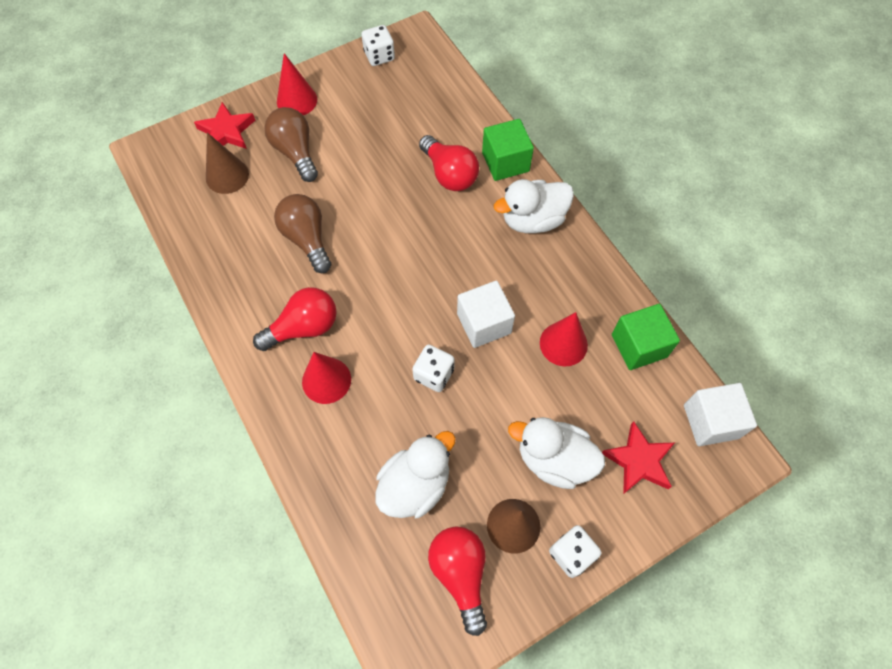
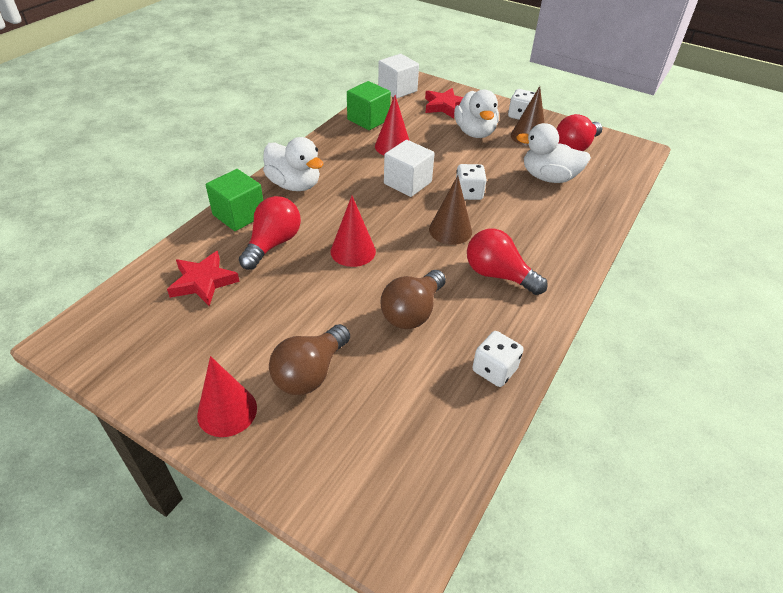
camera: 120 degrees left, 20 degrees down
red star [194,102,255,149] -> red star moved to [167,251,240,306]
brown cone [206,133,249,194] -> brown cone moved to [429,176,472,245]
red cone [302,352,351,404] -> red cone moved to [331,196,376,267]
white dice [361,25,395,66] -> white dice moved to [472,331,524,387]

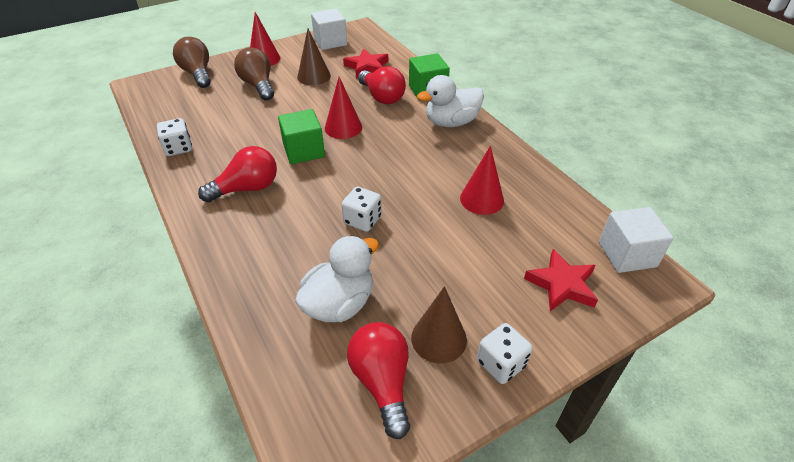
camera: 120 degrees right, 0 degrees up
green cube [347,81,391,130] -> green cube moved to [278,109,325,164]
brown light bulb [381,270,446,329] -> brown light bulb moved to [173,37,211,88]
white cube [384,140,435,197] -> white cube moved to [311,9,347,50]
brown cone [429,176,472,245] -> brown cone moved to [297,29,331,85]
white duck [454,90,499,138] -> none

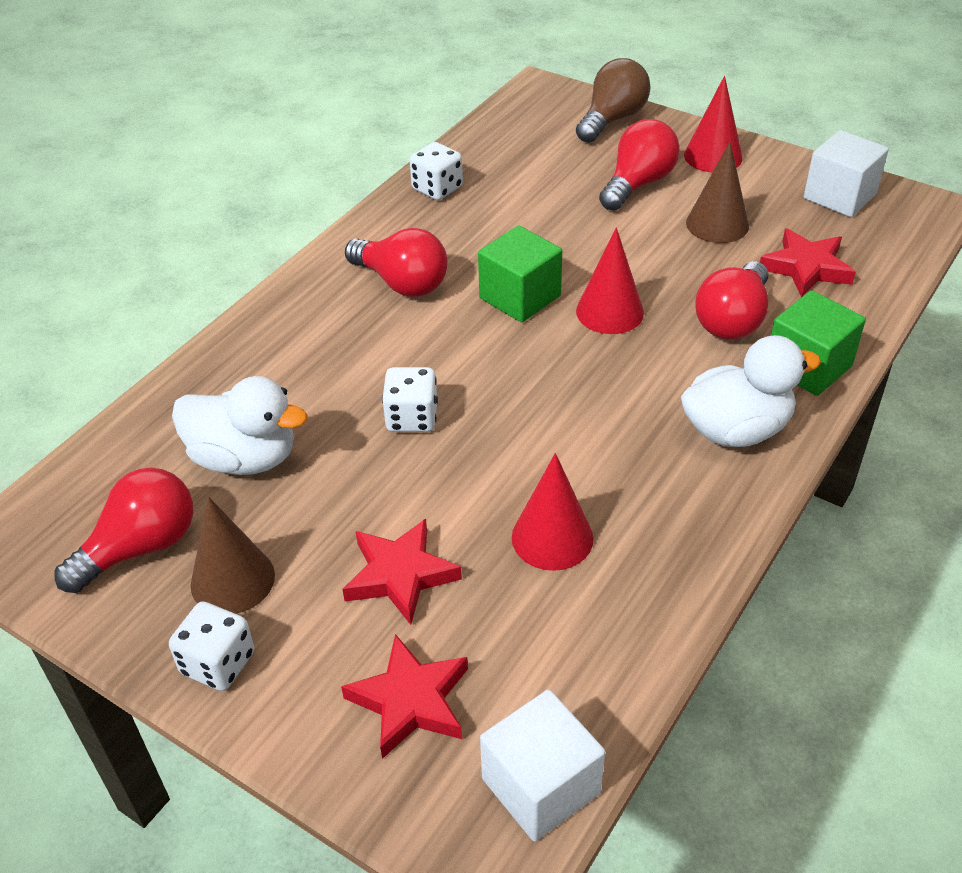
camera: 65 degrees right, 0 degrees up
brown light bulb [234,47,274,101] -> red light bulb [599,119,680,211]
white duck [417,75,484,127] -> white duck turned 120 degrees clockwise [681,335,821,447]
none -> red star [342,519,462,625]

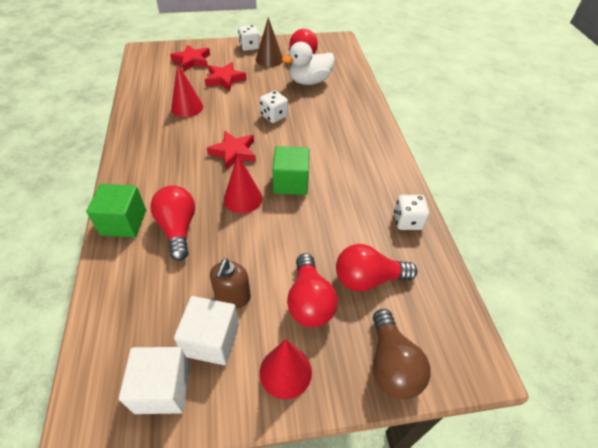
camera: 135 degrees right, 5 degrees up
red light bulb [345,228,447,297] -> red light bulb moved to [336,244,417,292]
white cube [480,690,605,841] -> white cube moved to [174,296,239,365]
white duck [681,335,821,447] -> none
brown cone [686,142,749,243] -> brown soap dispenser [210,259,251,308]
red star [760,228,856,297] -> red star moved to [207,131,256,170]

